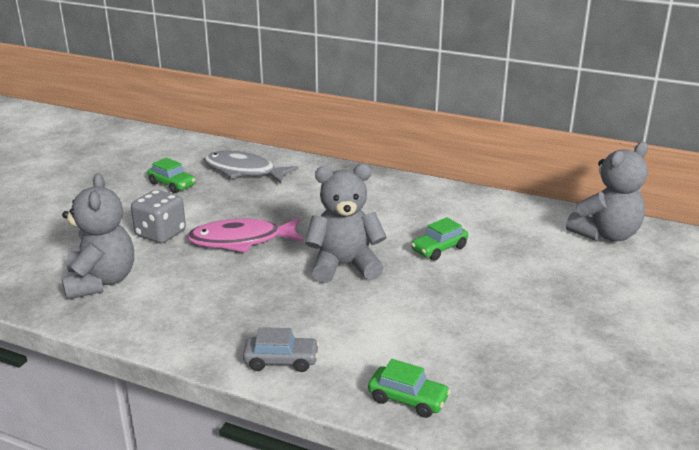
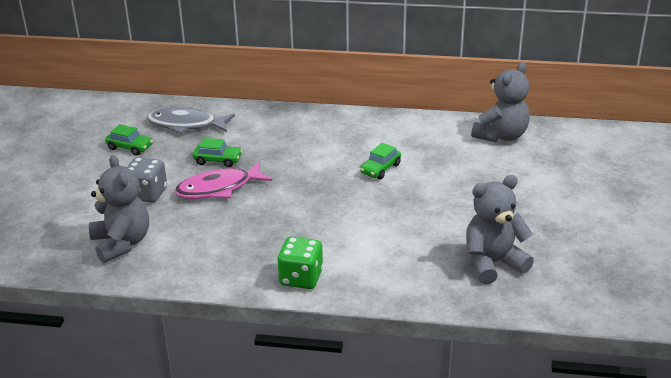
camera: 15 degrees left, 5 degrees up
grey car [243,327,319,372] -> green dice [277,237,323,289]
grey teddy bear [305,164,387,283] -> grey teddy bear moved to [466,175,534,284]
green car [368,359,451,418] -> green car moved to [193,138,242,167]

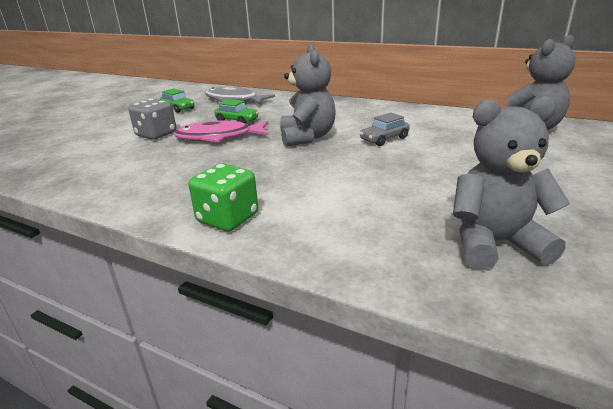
camera: 20 degrees right, 5 degrees down
grey teddy bear [89,155,149,263] -> grey teddy bear moved to [280,44,336,147]
green car [360,143,401,179] -> grey car [360,113,410,146]

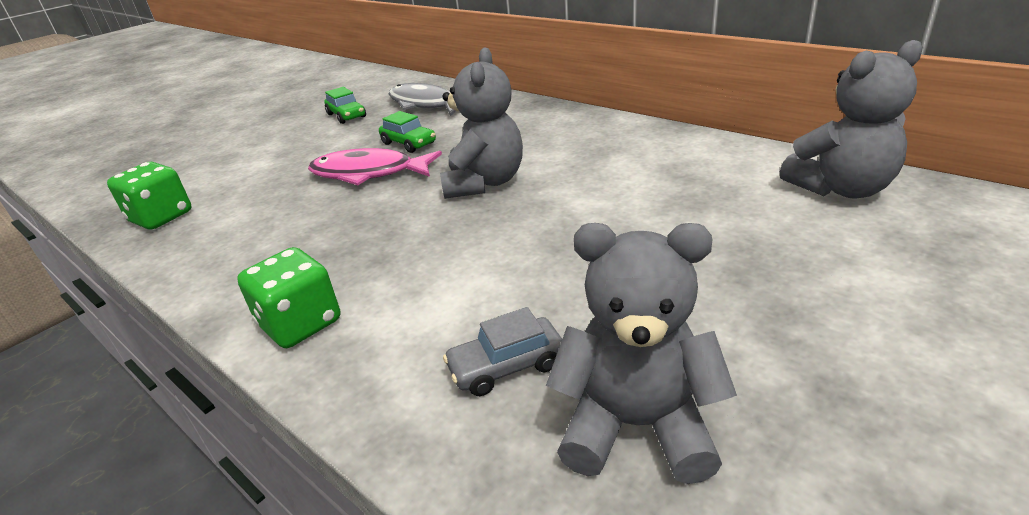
camera: 15 degrees right, 5 degrees up
grey dice [129,99,176,140] -> none
grey car [360,113,410,146] -> grey car moved to [443,307,562,396]
none -> green dice [107,162,191,230]

